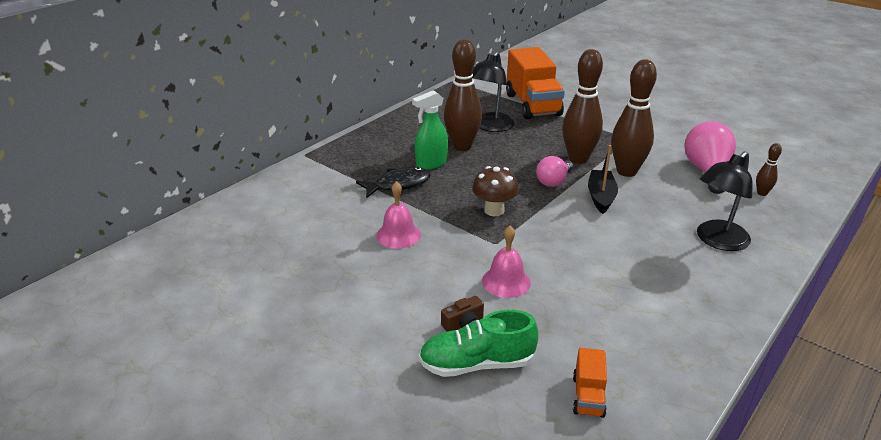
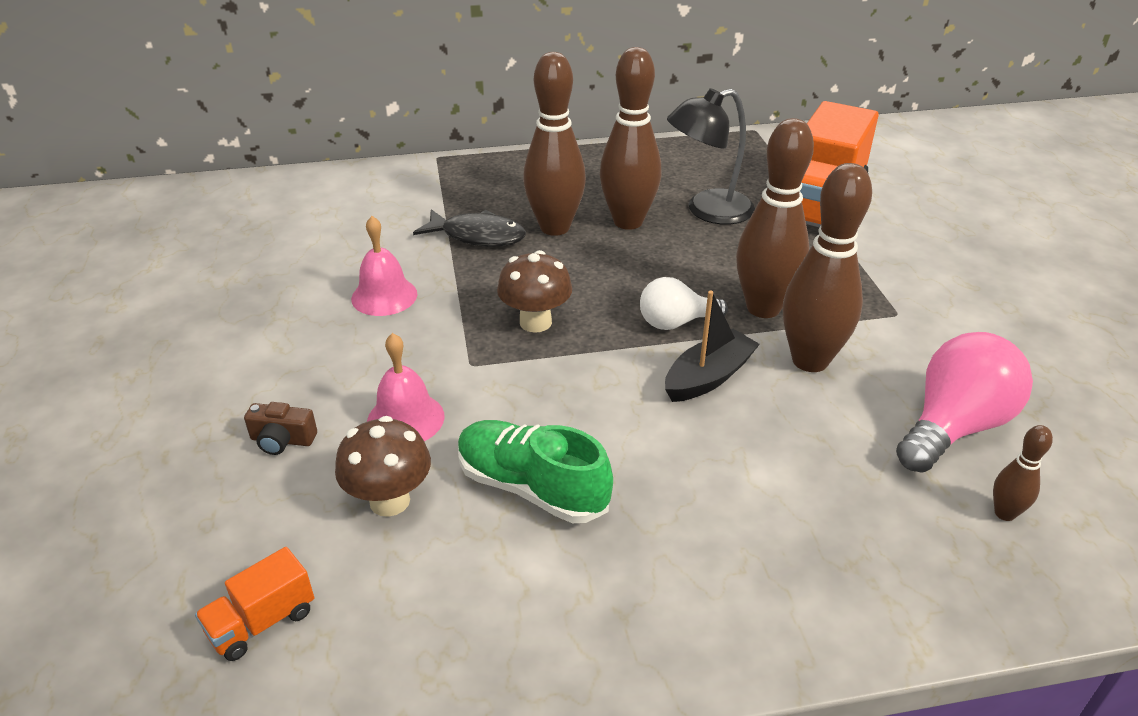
camera: 40 degrees right, 5 degrees up
green spray bottle [412,90,448,170] -> brown bowling pin [523,52,586,236]
green shoe [419,310,538,377] -> green shoe moved to [458,420,613,523]
pink light bulb [536,156,573,187] -> white light bulb [640,277,728,330]
black lamp [697,151,753,251] -> none
none -> brown mushroom [335,416,431,517]

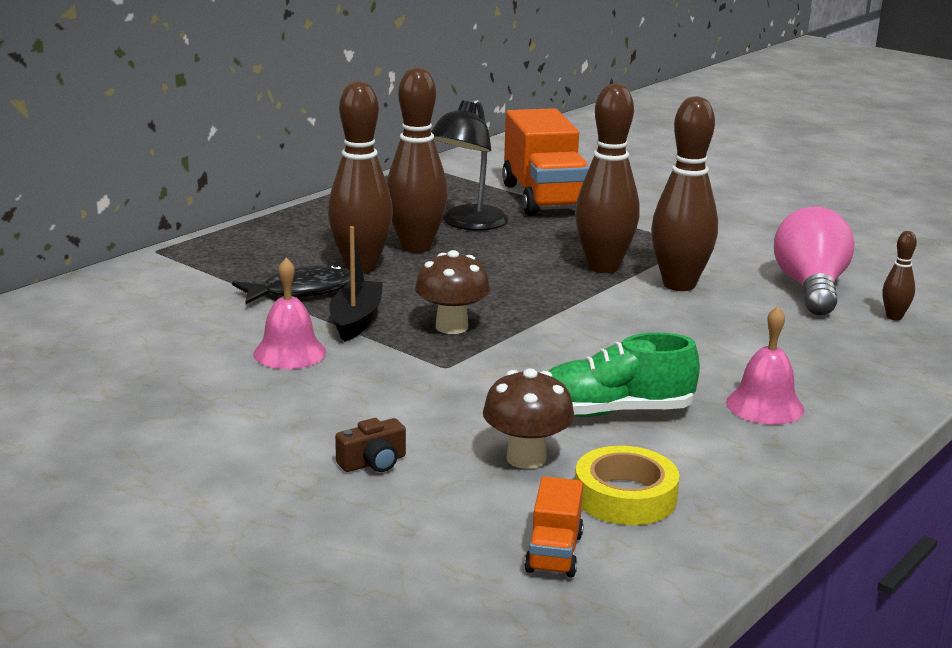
camera: 40 degrees left, 15 degrees down
pink bell [367,333,445,441] -> pink bell moved to [726,306,804,425]
white light bulb [640,277,728,330] -> none
black boat [665,291,760,402] -> black boat moved to [329,226,383,342]
none -> yellow tape [575,446,680,525]

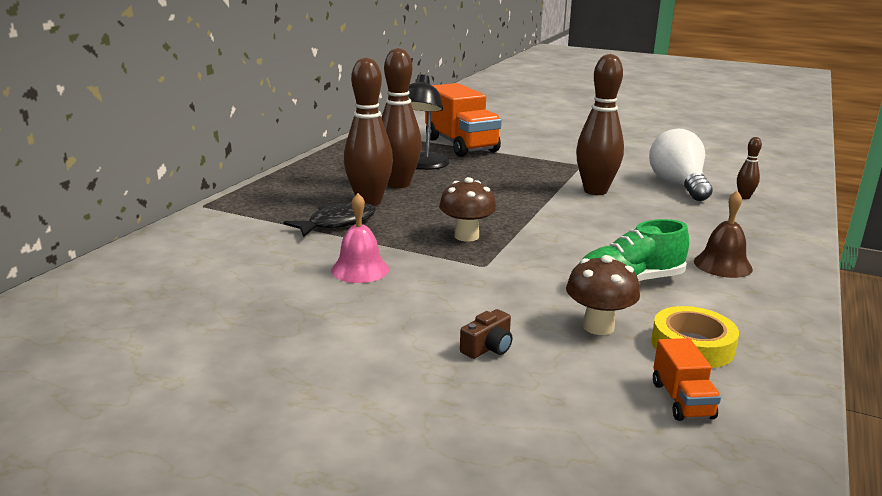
camera: 15 degrees left, 0 degrees up
black boat [329,226,383,342] -> none
brown bowling pin [575,83,640,273] -> none
pink bell [726,306,804,425] -> brown bell [694,191,753,278]
pink light bulb [774,207,855,315] -> white light bulb [649,129,713,201]

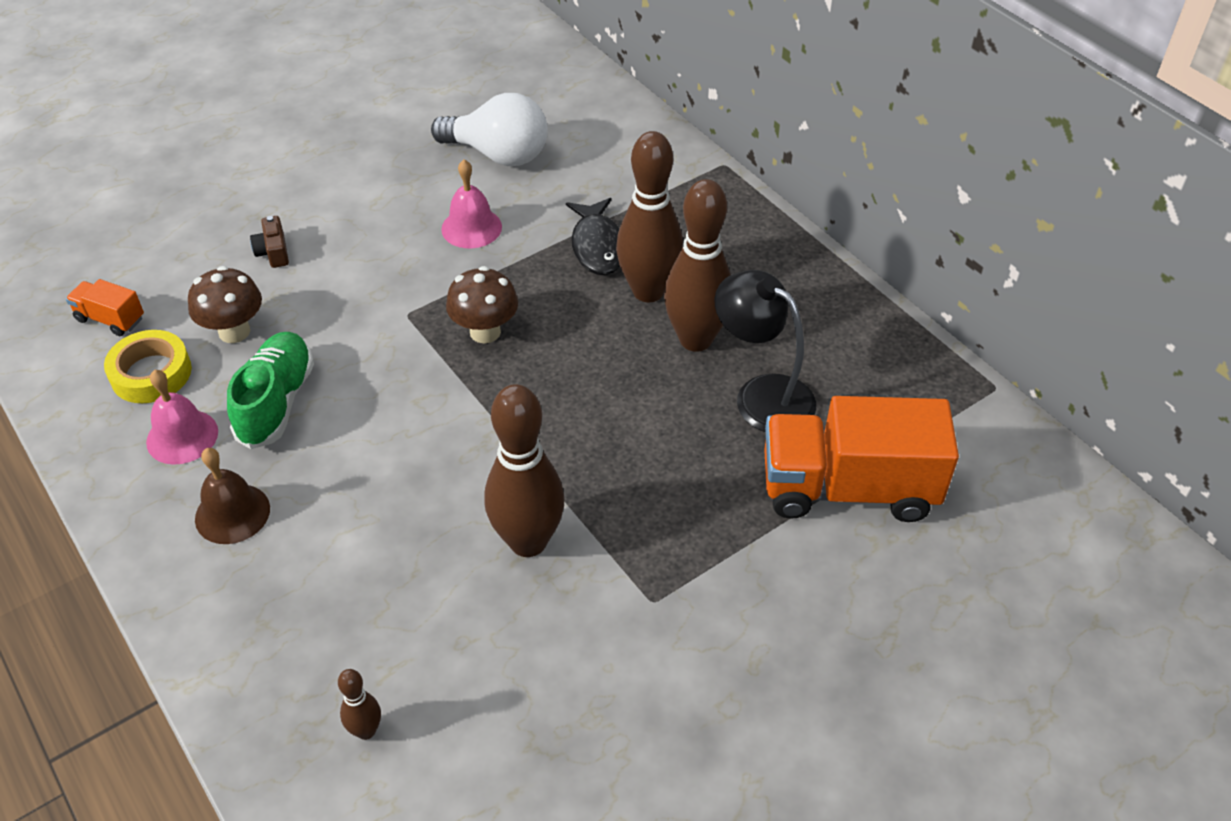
camera: 120 degrees right, 25 degrees up
white light bulb [649,129,713,201] -> white light bulb moved to [431,93,548,166]
none -> pink bell [146,370,218,465]

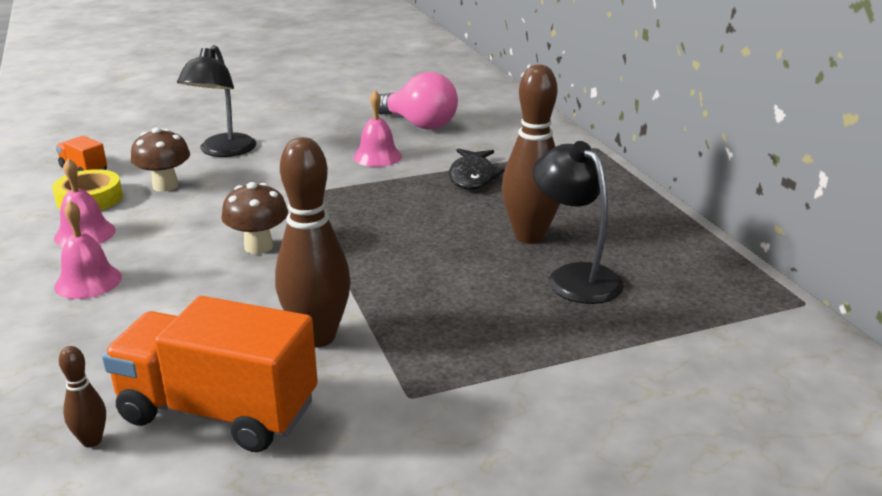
camera: 15 degrees right, 20 degrees down
brown bell [195,448,270,544] -> pink bell [54,201,122,299]
green shoe [227,332,314,449] -> none
brown camera [250,216,289,268] -> black lamp [177,45,256,157]
white light bulb [431,93,548,166] -> pink light bulb [379,72,458,130]
brown mushroom [446,266,518,343] -> brown mushroom moved to [222,182,288,254]
brown bowling pin [616,131,683,302] -> none
orange truck [764,396,959,522] -> orange truck moved to [102,296,318,452]

